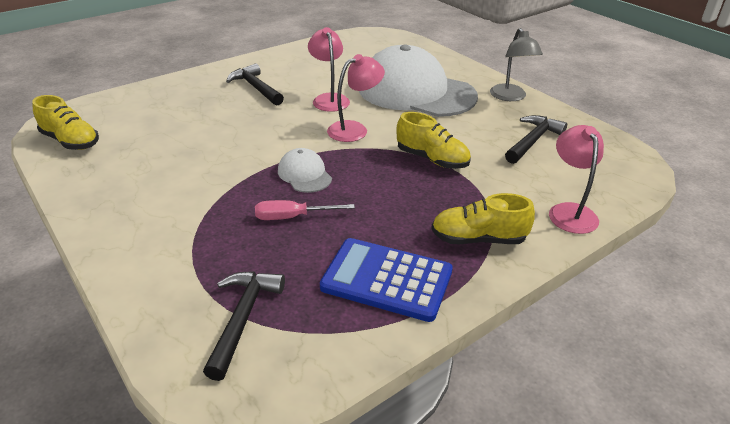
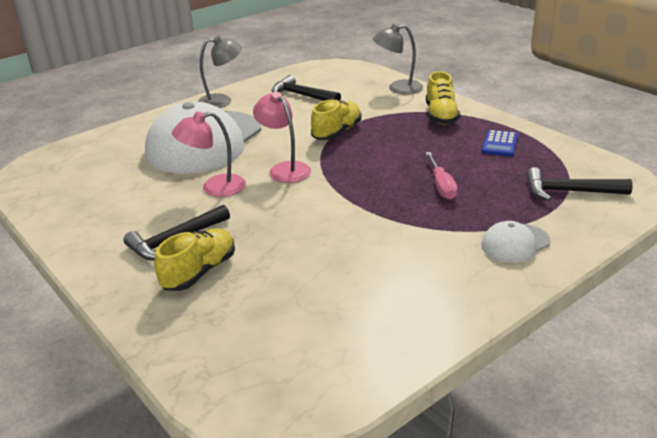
camera: 90 degrees left, 5 degrees down
yellow shoe [32,95,99,150] -> yellow shoe moved to [154,228,235,291]
white cap [278,148,332,193] -> white cap moved to [481,221,551,263]
blue calculator [320,238,453,322] -> blue calculator [482,130,518,156], size x0.55
pink lamp [549,125,604,234] -> grey lamp [372,24,423,94]

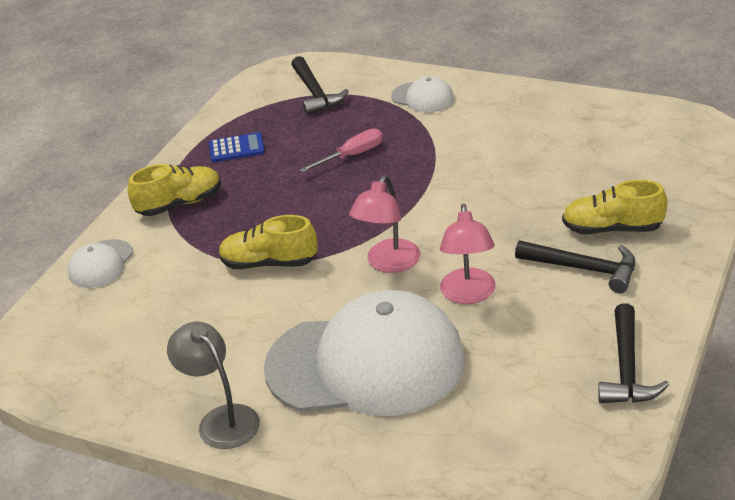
camera: 115 degrees left, 5 degrees up
pink lamp [172,111,246,197] -> pink lamp turned 45 degrees clockwise [440,204,496,304]
black hammer [272,75,341,101] -> black hammer moved to [598,303,669,403]
grey lamp [372,24,423,94] -> white cap [68,239,133,288]

